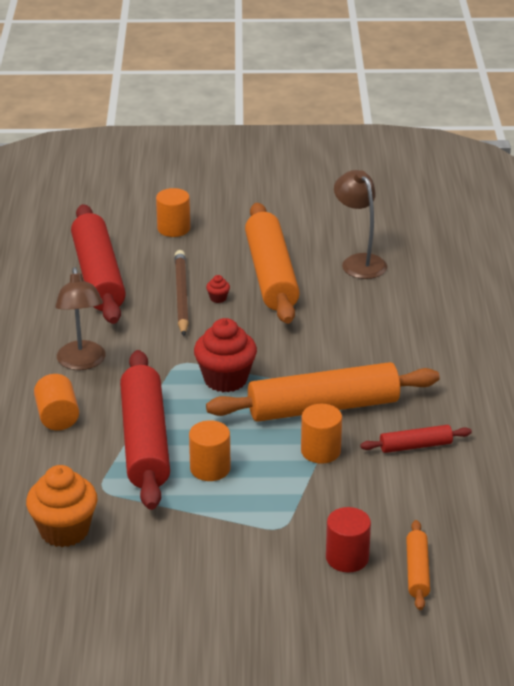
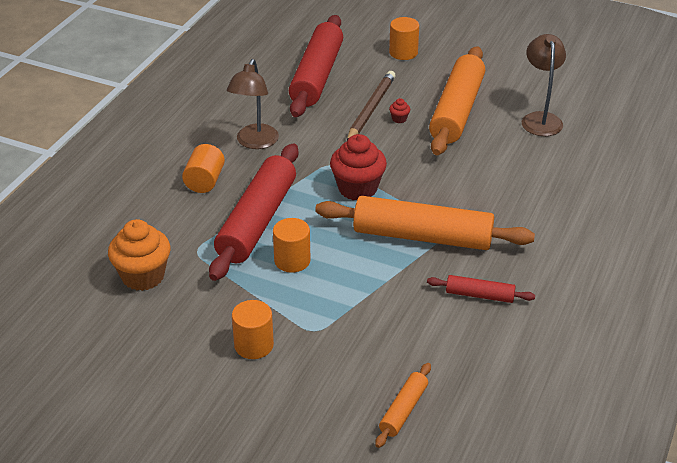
camera: 25 degrees right, 5 degrees up
orange cylinder [301,404,342,464] -> orange cylinder moved to [232,300,274,359]
red cylinder [326,507,371,573] -> none

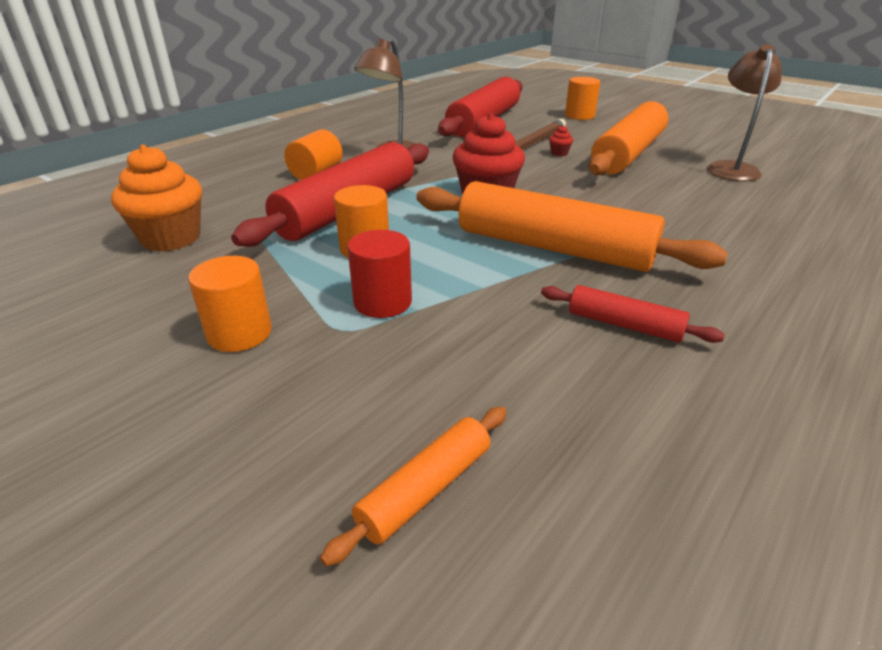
camera: 15 degrees right, 5 degrees down
none -> red cylinder [347,230,412,318]

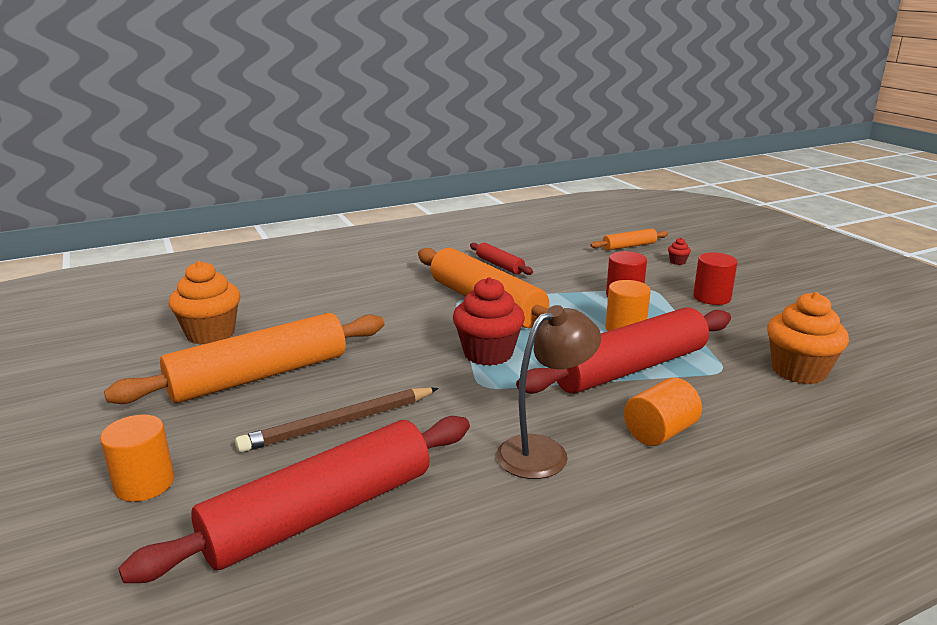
camera: 155 degrees left, 10 degrees down
orange cylinder [188,256,272,352] -> red cylinder [693,252,737,305]
red cupcake [549,125,573,156] -> red cupcake moved to [668,238,691,265]
brown lamp [707,44,782,181] -> orange cupcake [169,261,240,345]

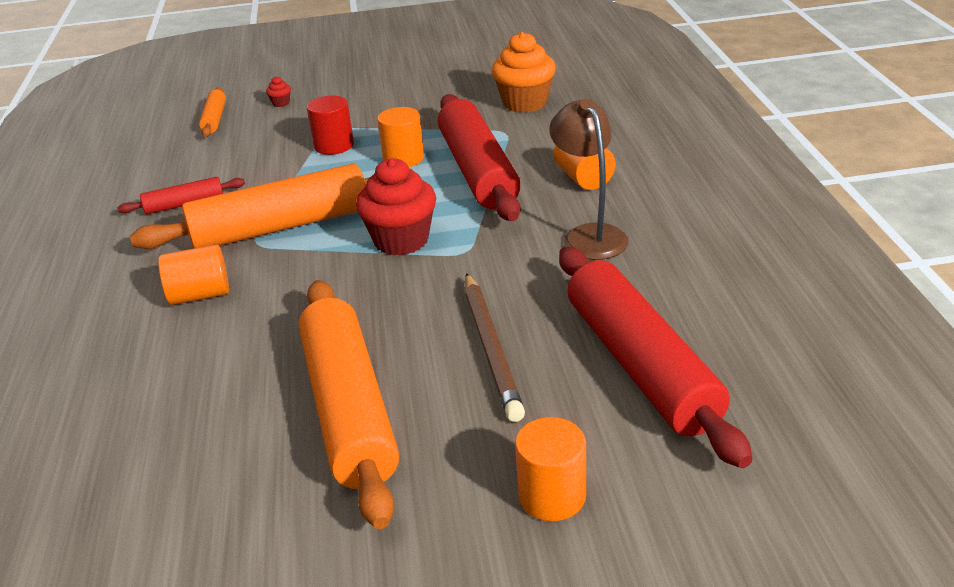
camera: 70 degrees left, 10 degrees up
orange cupcake [169,261,240,345] -> none
red cylinder [693,252,737,305] -> none
none -> orange cylinder [158,244,229,305]

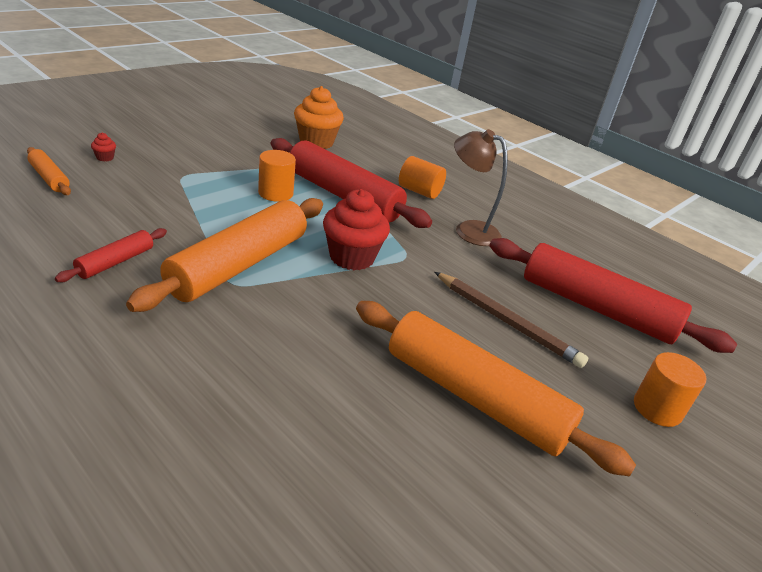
camera: 45 degrees left, 0 degrees up
orange cylinder [158,244,229,305] -> none
red cylinder [307,96,354,155] -> none

